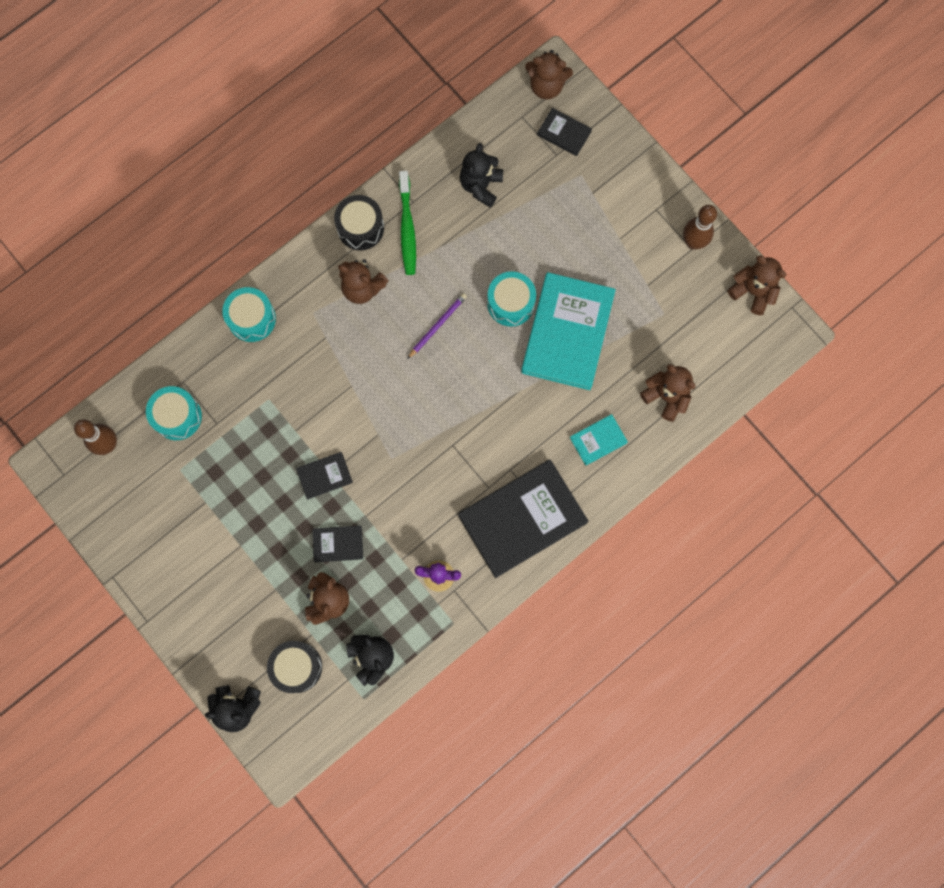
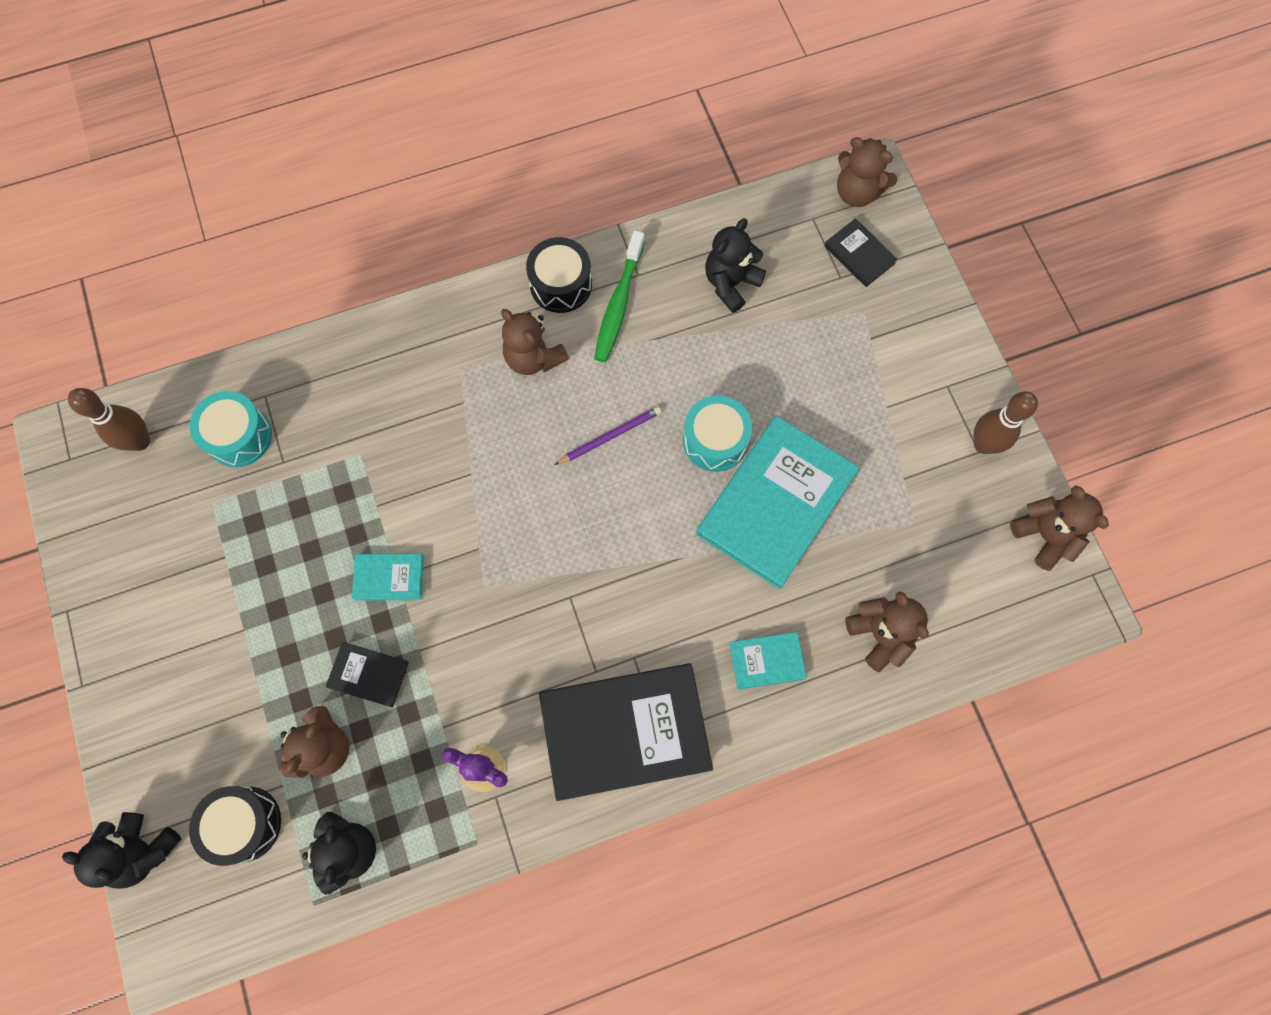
camera: 20 degrees right, 5 degrees down
turquoise drum [222,287,276,342] -> none
black book [296,452,353,499] -> turquoise book [352,553,424,601]

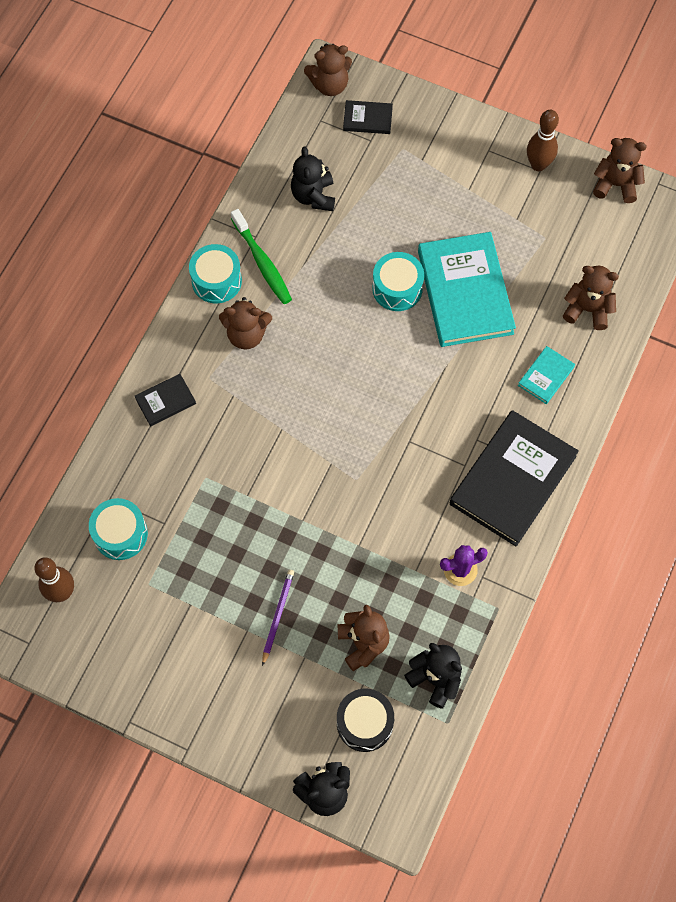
camera: 45 degrees left, 5 degrees down
black book [326,642,409,707] -> black book moved to [134,374,196,426]
turquoise book [352,553,424,601] -> none
black drum [526,237,592,313] -> turquoise drum [189,244,242,303]
purple pencil [554,406,661,465] -> purple pencil moved to [262,570,294,666]

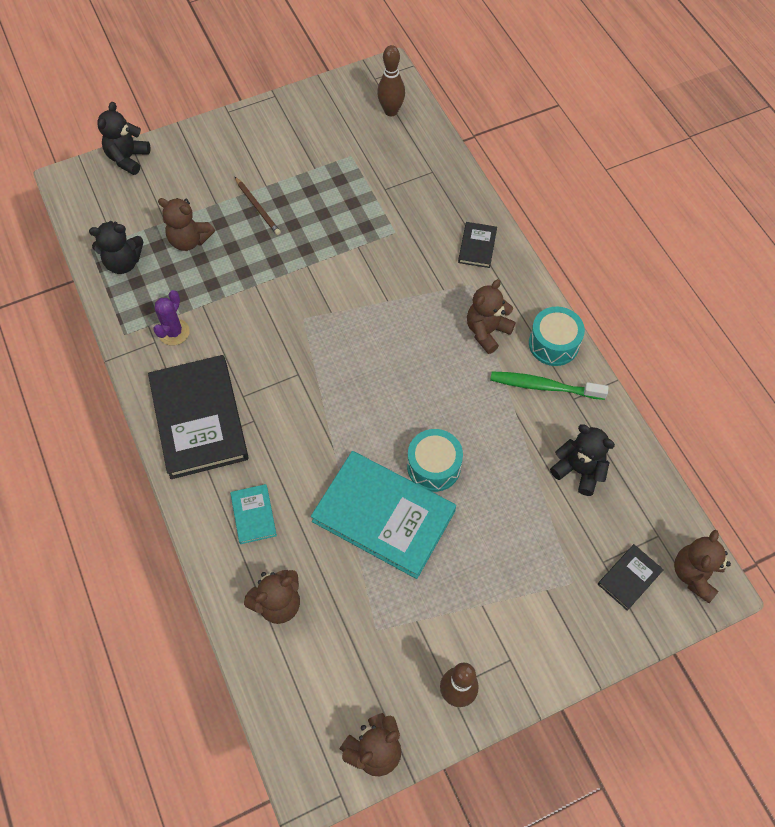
camera: 130 degrees right, 5 degrees down
turquoise drum [89,498,148,560] -> none
purple pencil [262,570,294,666] -> brown pencil [235,177,281,235]
black drum [337,689,394,752] -> none

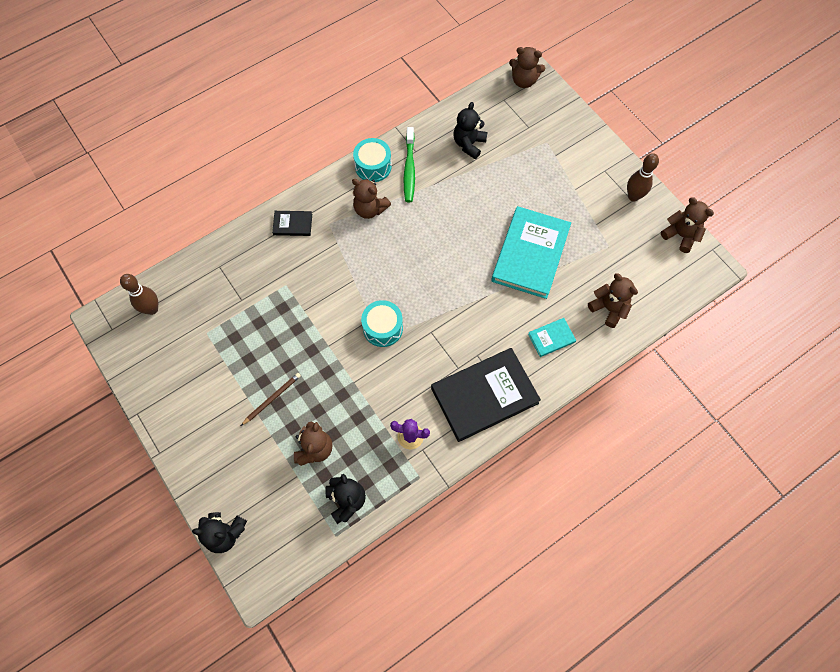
camera: 100 degrees left, 5 degrees up
turquoise drum [407,429,463,492] -> turquoise drum moved to [361,300,403,347]
black book [598,544,664,611] -> none

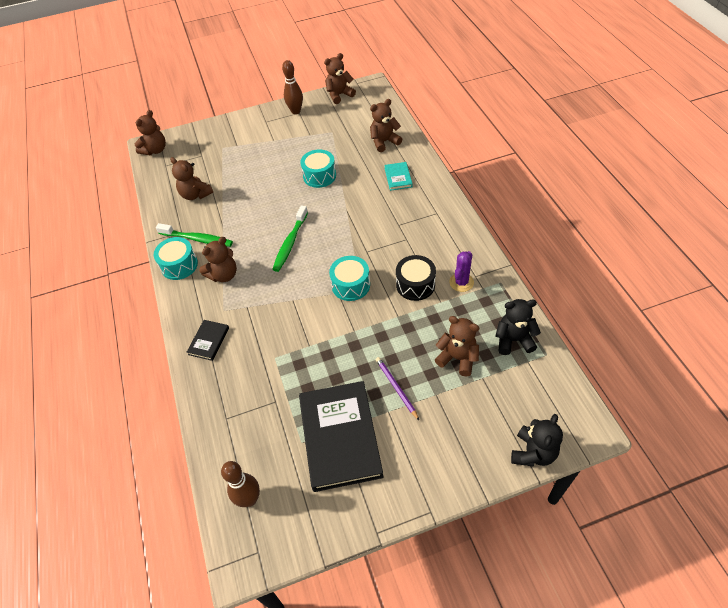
camera: 70 degrees left, 15 degrees down
brown pencil [241,373,301,426] -> purple pencil [376,357,419,420]
black book [431,348,541,442] -> black book moved to [299,381,384,492]
black teddy bear [453,102,487,159] -> brown teddy bear [170,157,213,200]
turquoise book [491,206,571,299] -> turquoise drum [300,150,336,188]
none -> green toothbrush [272,205,308,272]
none -> black drum [396,255,436,301]

